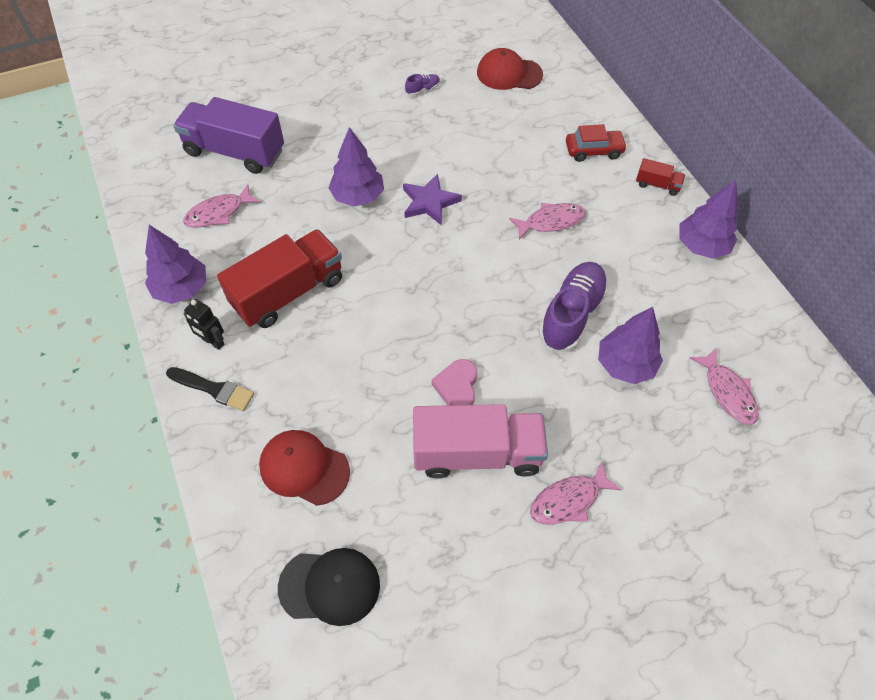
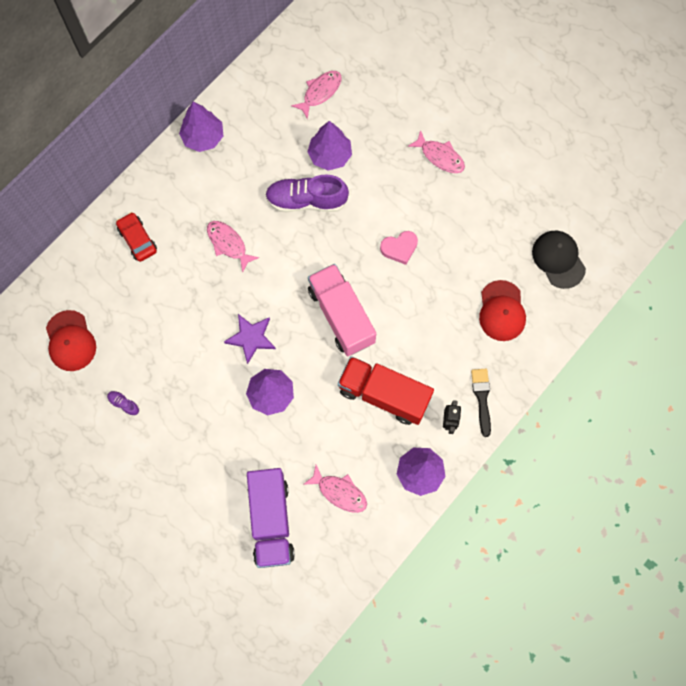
camera: 115 degrees left, 15 degrees up
pink truck [413,404,548,478] -> pink truck moved to [308,264,376,356]
red truck [636,158,685,196] -> none

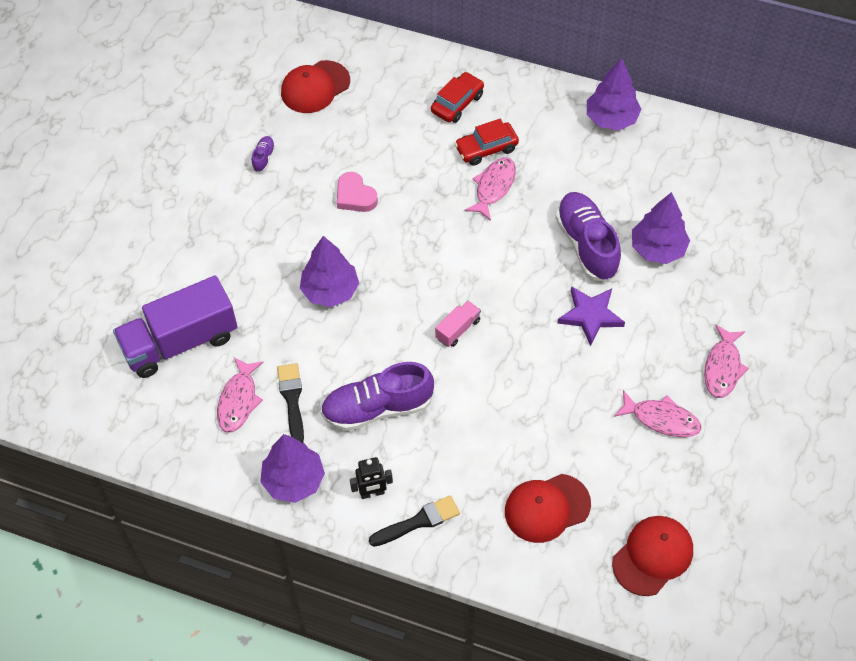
camera: 70 degrees right, 15 degrees down
purple star [224,314,276,364] -> purple star moved to [557,286,625,346]
pink fish [291,71,342,119] -> pink fish moved to [614,390,701,437]
pink truck [308,264,376,356] -> pink truck [435,301,481,347], size x0.44
red truck [338,356,434,425] -> purple shoe [321,362,434,431]
pink heart [380,231,418,265] -> pink heart moved to [337,172,378,212]
black cap [532,231,586,289] -> red cap [612,516,693,596]
none -> black brush [277,363,304,443]
none -> red car [454,119,519,166]

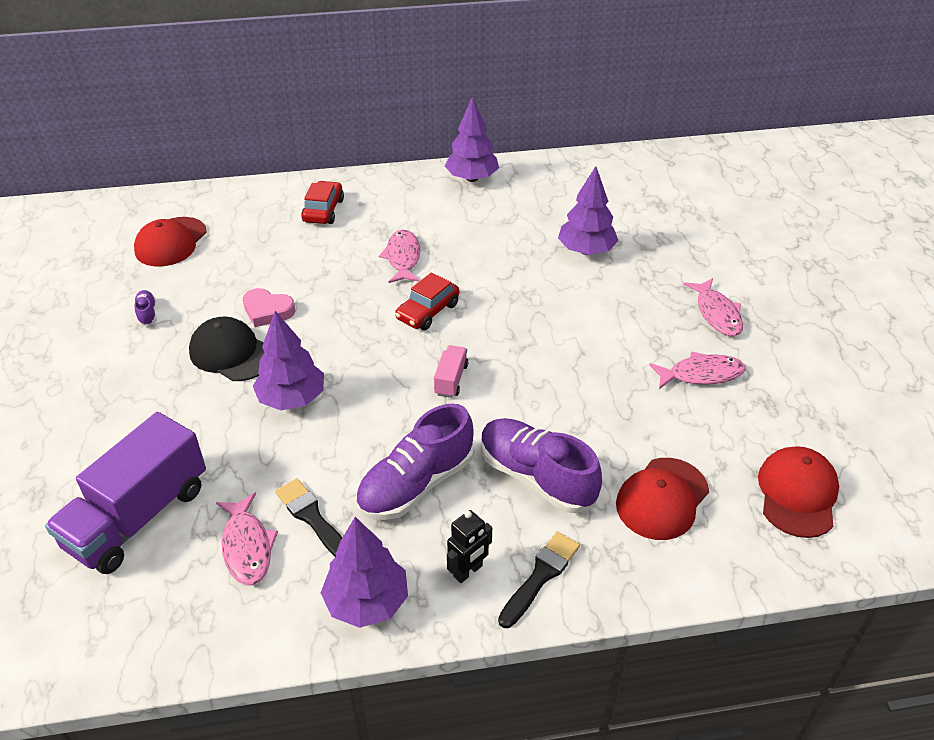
camera: 30 degrees left, 15 degrees down
red car [454,119,519,166] -> red car moved to [395,272,459,330]
purple shoe [556,192,621,282] -> purple shoe moved to [481,418,602,513]
purple star [557,286,625,346] -> none
none -> black cap [189,317,265,381]

